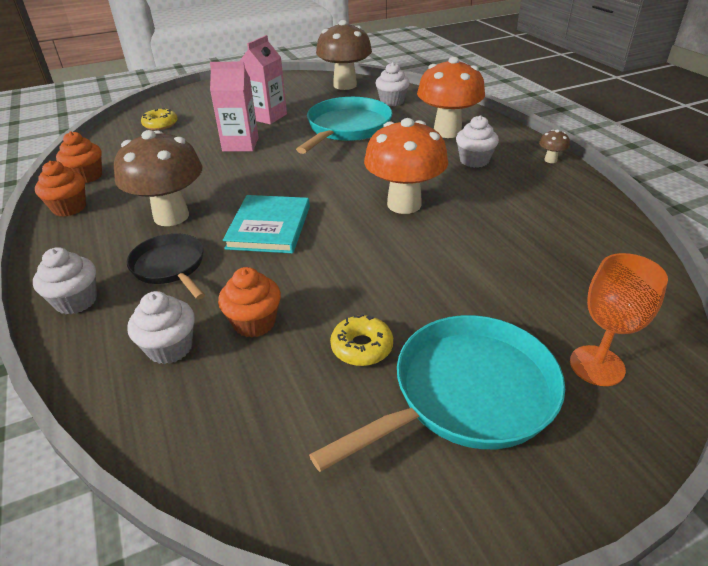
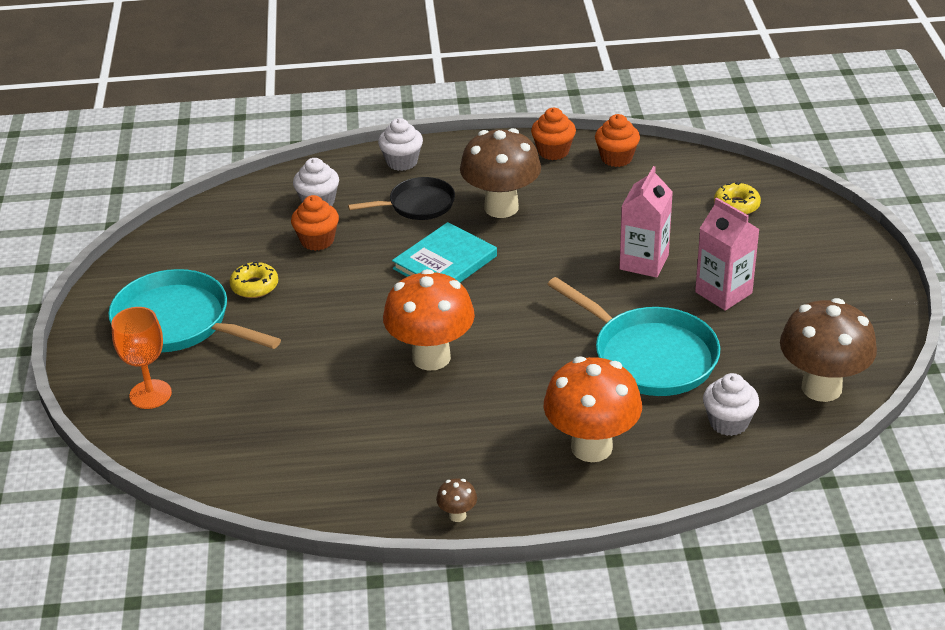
camera: 110 degrees right, 0 degrees up
turquoise book [223,195,310,253] -> turquoise book turned 75 degrees counterclockwise [392,222,497,283]
turquoise pan [309,315,565,472] -> turquoise pan turned 135 degrees clockwise [108,269,281,352]
white cupcake [456,115,499,168] -> none

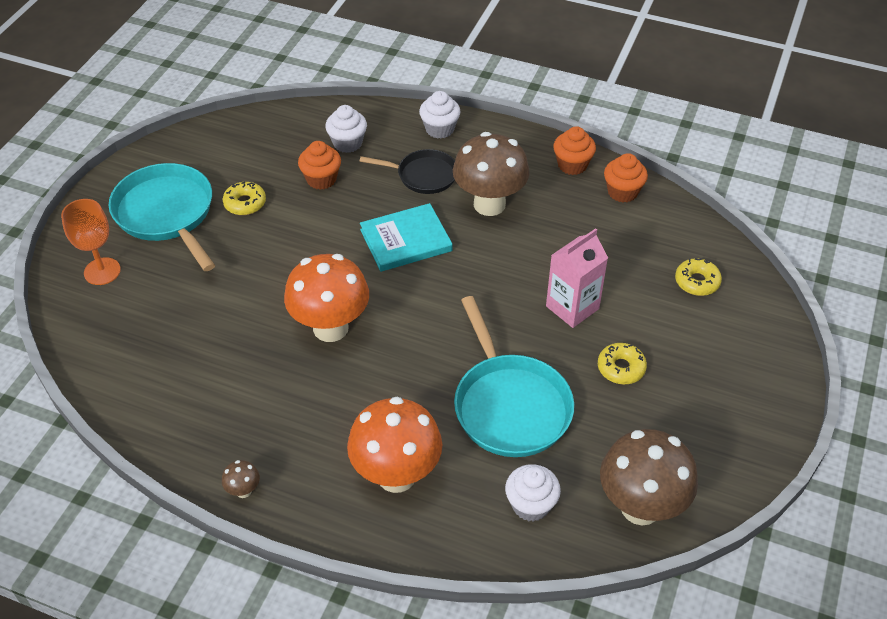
camera: 25 degrees right, 10 degrees up
pink carton [695,197,760,311] -> yellow donut [598,343,647,384]

